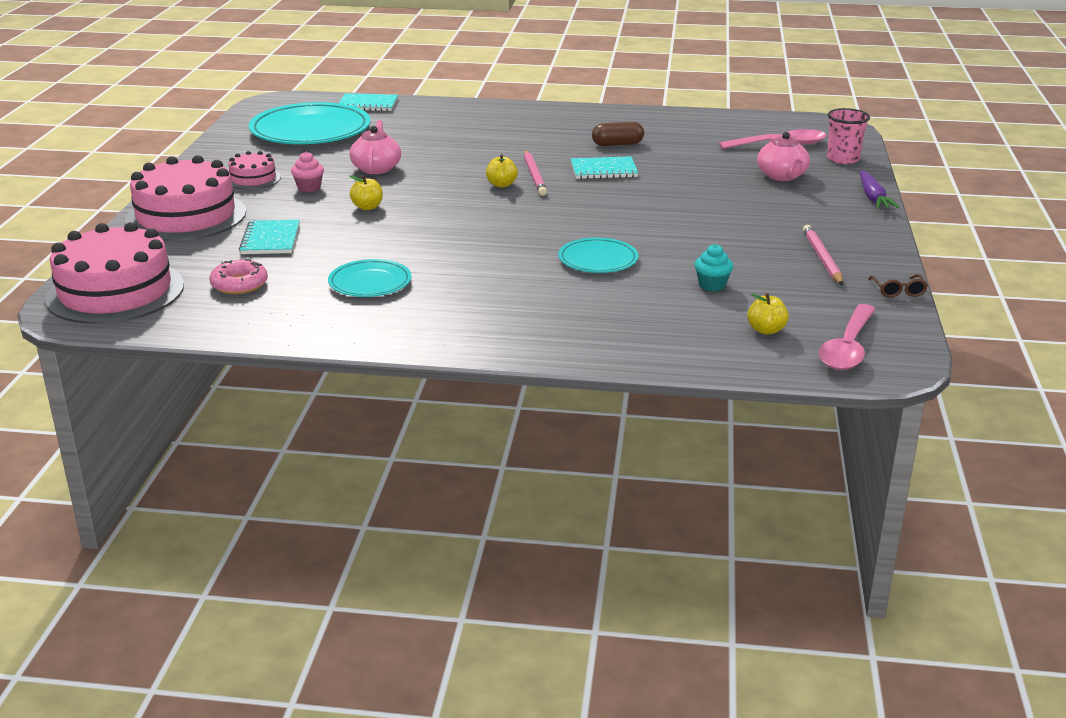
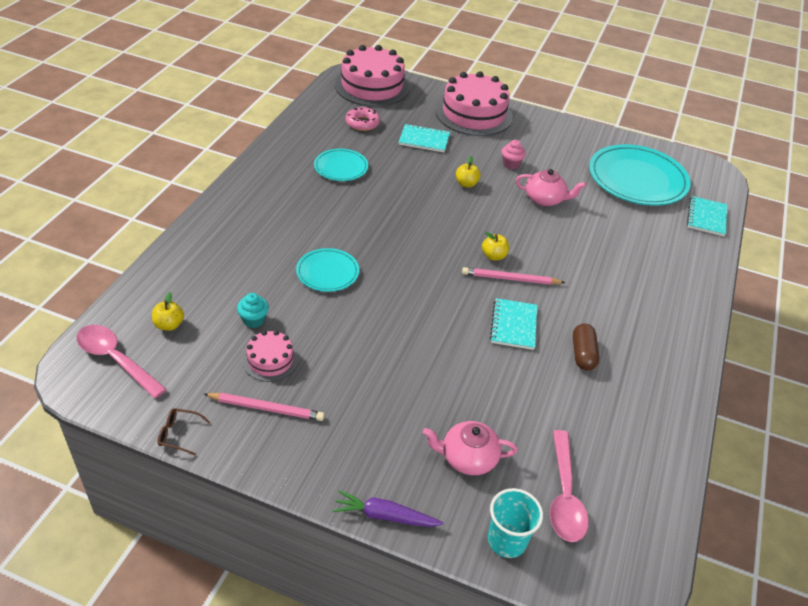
camera: 100 degrees right, 15 degrees up
pink cake [229,151,281,189] -> pink cake moved to [243,331,298,382]
pink cup [827,108,870,164] -> turquoise cup [488,488,543,558]

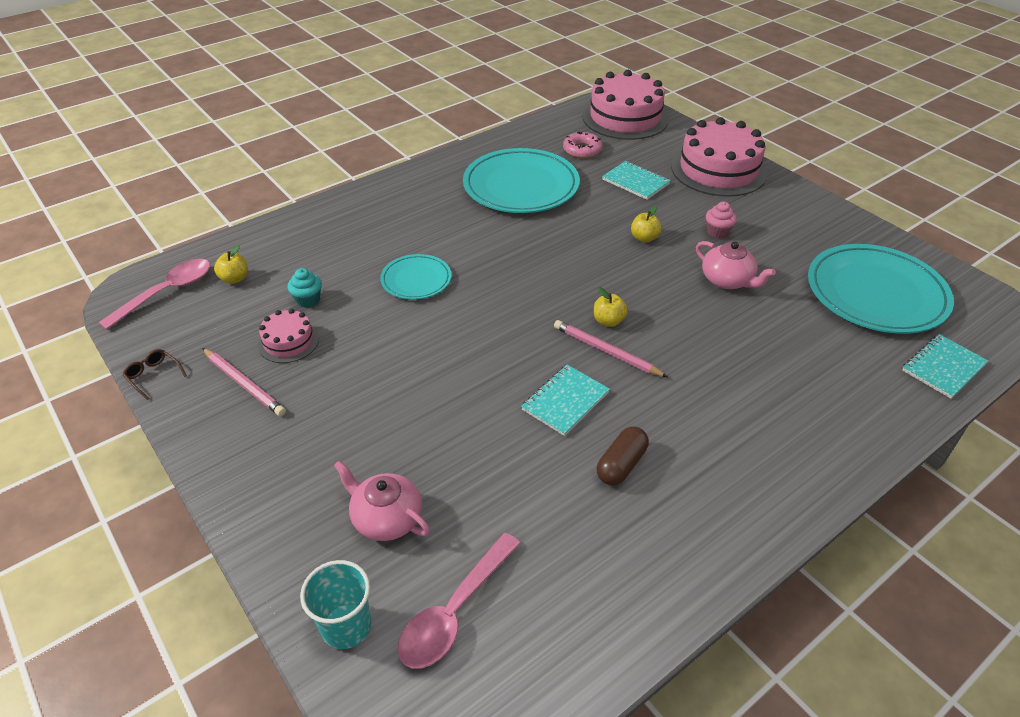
camera: 35 degrees right, 0 degrees up
pink spoon [77,325,167,399] -> pink spoon turned 60 degrees clockwise [98,259,210,330]
turquoise plate [314,149,368,181] -> turquoise plate [463,148,580,213], size x1.90
purple carrot [333,490,444,527] -> none

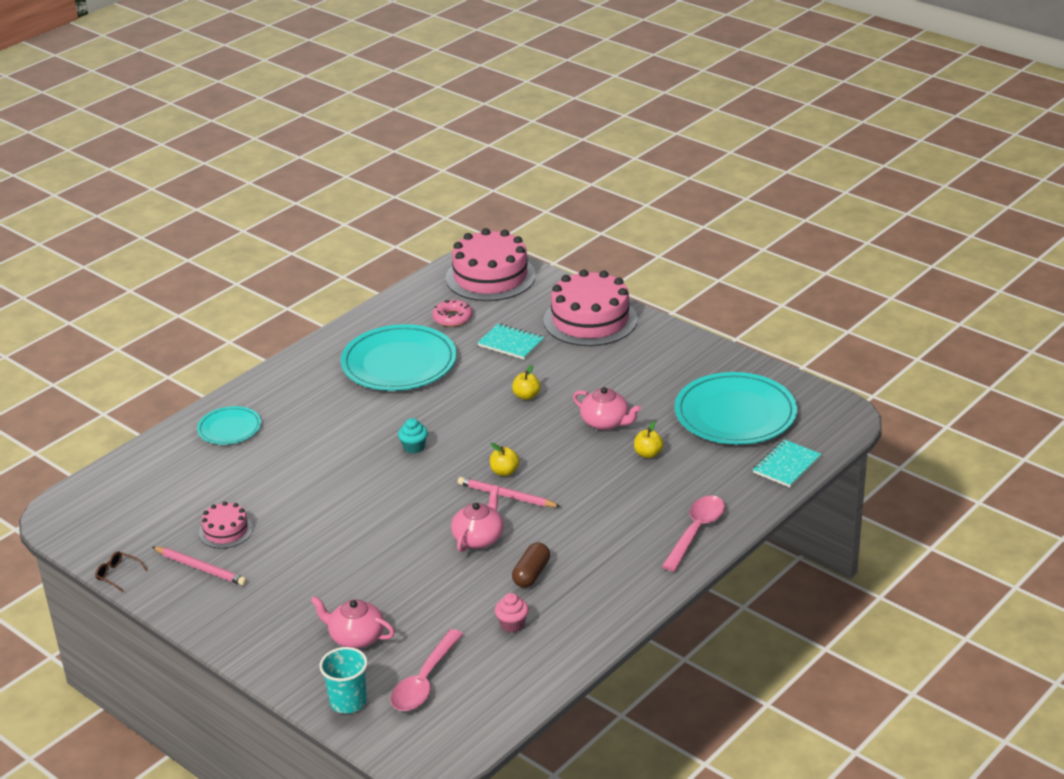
camera: 10 degrees left, 10 degrees down
pink spoon [98,259,210,330] -> pink spoon moved to [662,496,725,571]
yellow apple [214,245,248,284] -> yellow apple moved to [634,421,664,458]
turquoise cupcake [287,268,322,308] -> turquoise cupcake moved to [398,418,428,454]
turquoise plate [380,254,451,300] -> turquoise plate moved to [197,406,261,445]
turquoise notebook [521,365,610,436] -> pink teapot [451,485,504,552]
pink cupcake [706,202,737,239] -> pink cupcake moved to [495,593,529,633]

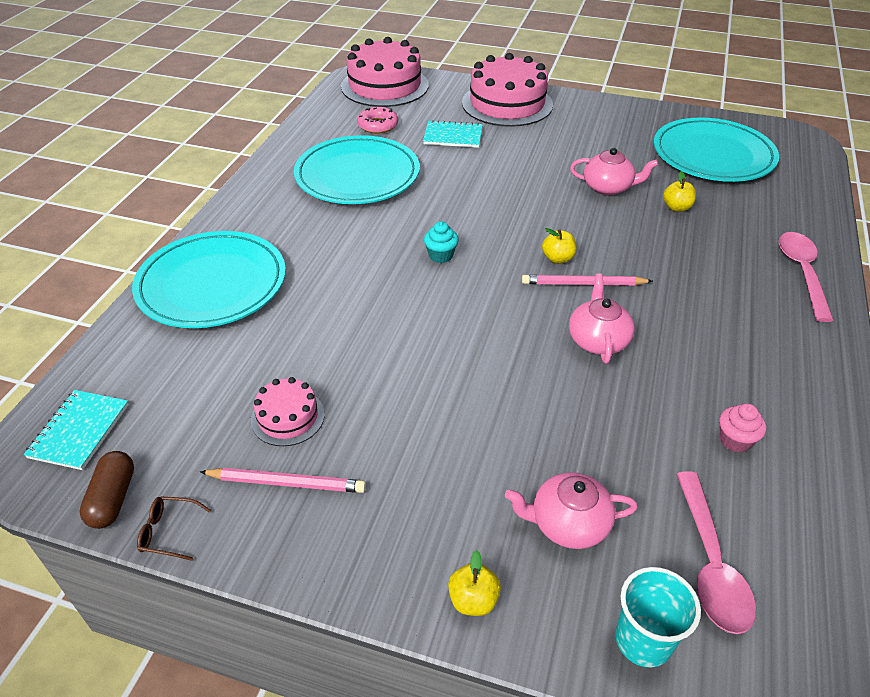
camera: 25 degrees left, 10 degrees up
turquoise plate [197,406,261,445] -> turquoise plate [132,231,286,328], size x1.90
yellow apple [512,365,541,400] -> yellow apple moved to [448,550,501,616]
brown capsule [512,542,550,588] -> brown capsule moved to [79,451,134,529]
turquoise notebook [753,439,822,487] -> turquoise notebook moved to [24,390,129,470]

